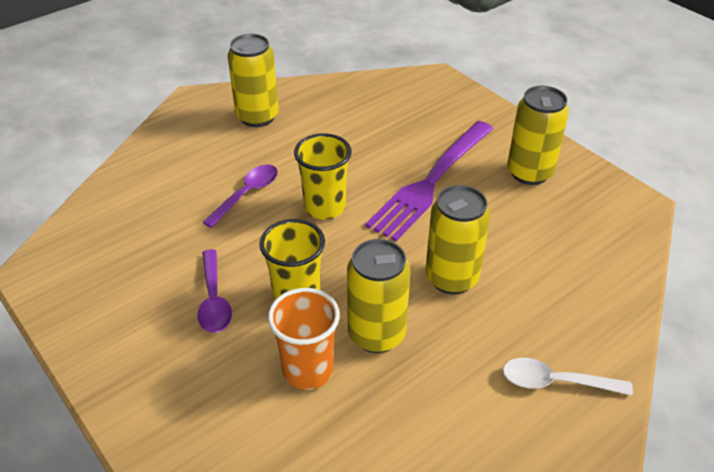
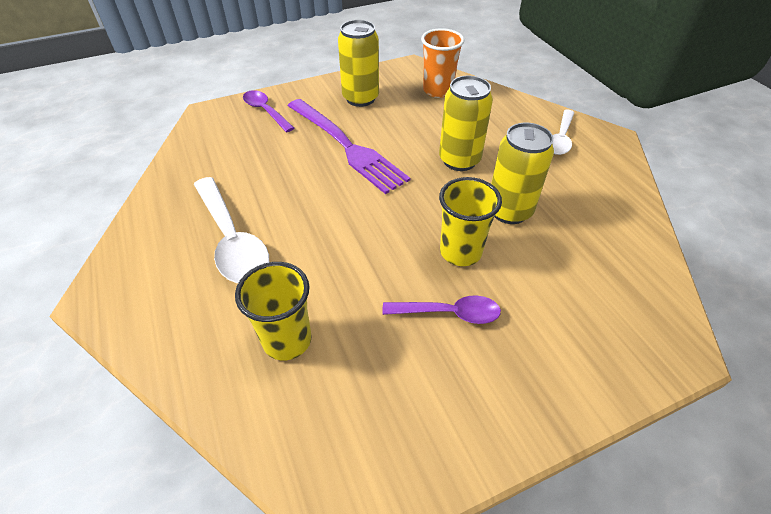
camera: 75 degrees left, 5 degrees up
purple spoon [202,165,278,228] -> purple spoon moved to [243,90,294,132]
yellow can [227,34,279,127] -> none
orange cup [268,288,340,390] -> orange cup moved to [421,28,464,98]
yellow cup [294,133,352,220] -> yellow cup moved to [235,262,312,361]
none -> white spoon [194,177,269,283]

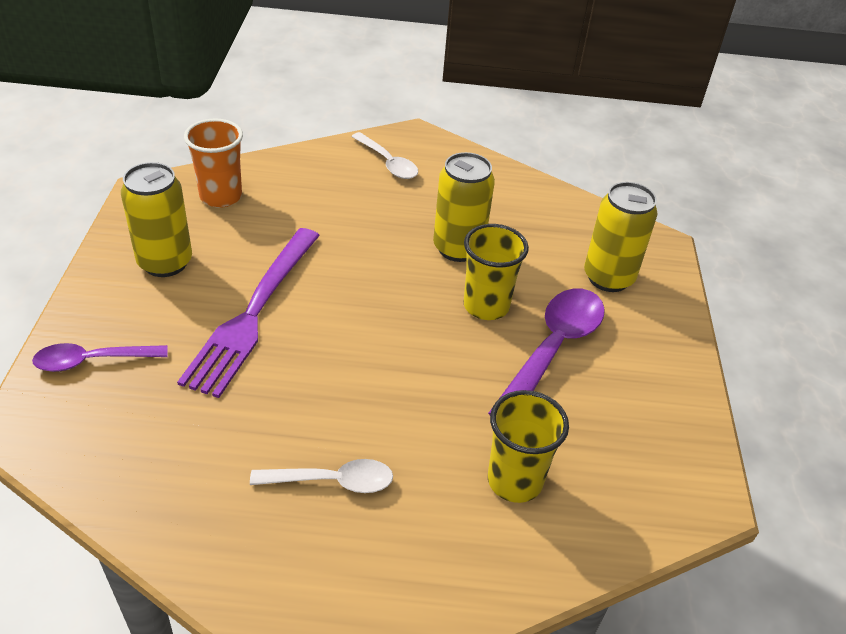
camera: 65 degrees left, 5 degrees down
white spoon [194,177,269,283] -> white spoon [250,459,393,493], size x0.61
purple fork [288,99,410,194] -> purple fork turned 120 degrees clockwise [177,228,320,398]
purple spoon [382,295,501,324] -> purple spoon [488,289,605,415], size x1.64
yellow can [439,76,493,171] -> yellow can moved to [584,182,658,292]

